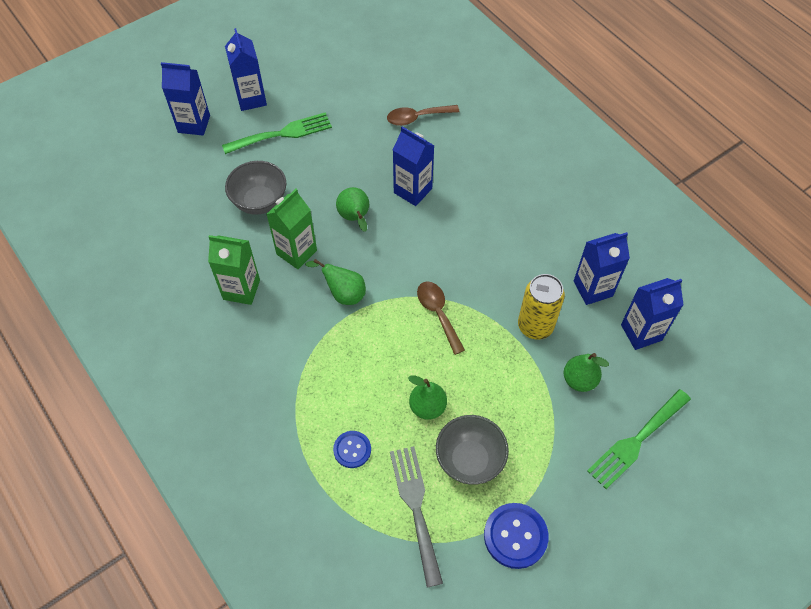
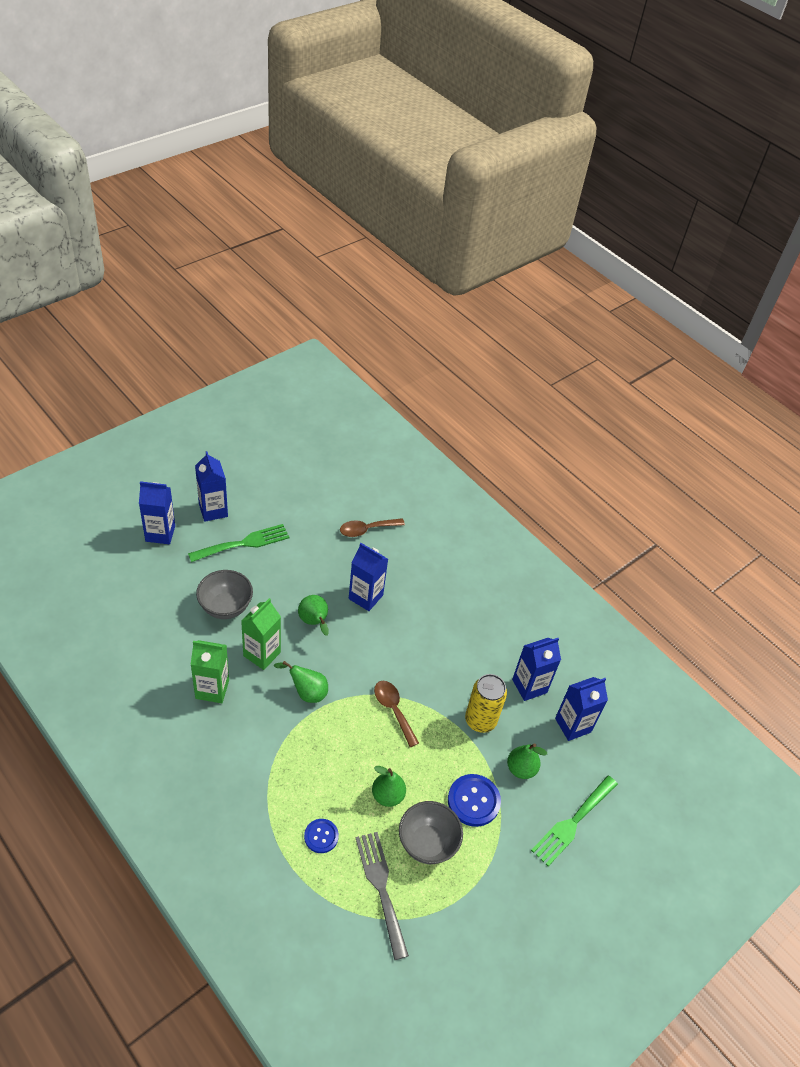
camera: 10 degrees left, 10 degrees down
blue button [484,503,548,569] -> blue button moved to [448,774,501,827]

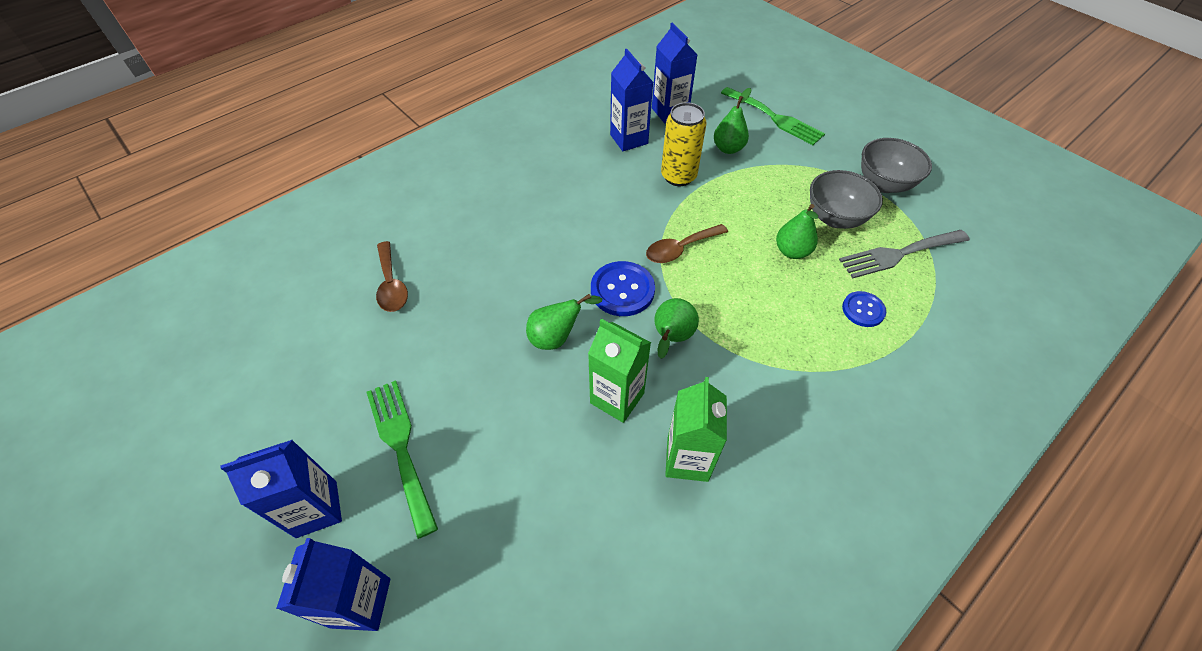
camera: 85 degrees left, 5 degrees up
grey bowl [196,570,253,619] -> grey bowl moved to [861,138,932,193]
blue carton [349,543,388,611] -> none
blue button [448,774,501,827] -> blue button moved to [591,261,655,316]

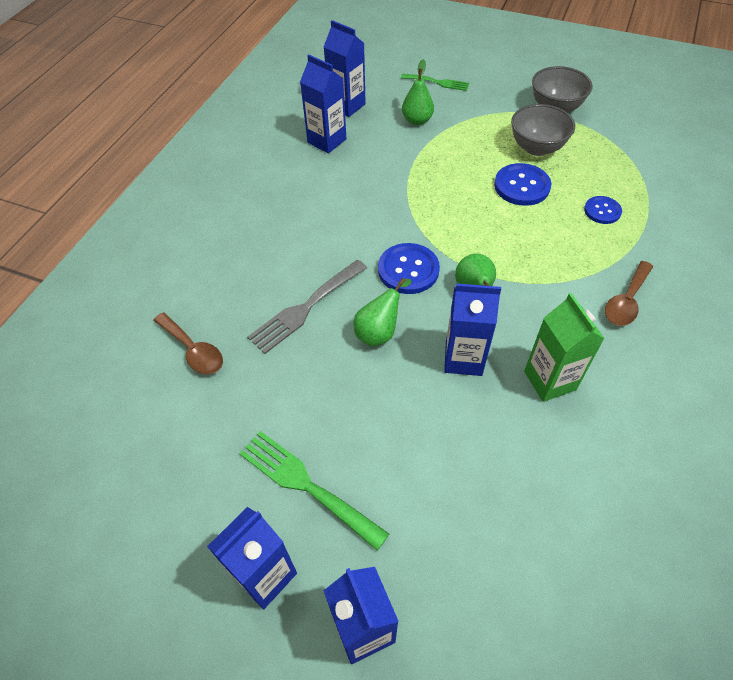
camera: 25 degrees left, 0 degrees up
green carton [588,319,651,423] -> blue carton [444,284,501,376]
brown spoon [646,224,728,263] -> brown spoon moved to [605,261,653,326]
yellow can [661,102,707,186] -> none
green fork [721,87,825,145] -> green fork [401,74,469,91], size x0.64
green pear [776,204,818,259] -> blue button [494,163,551,206]
grey fork [839,230,970,278] -> grey fork moved to [247,260,367,354]

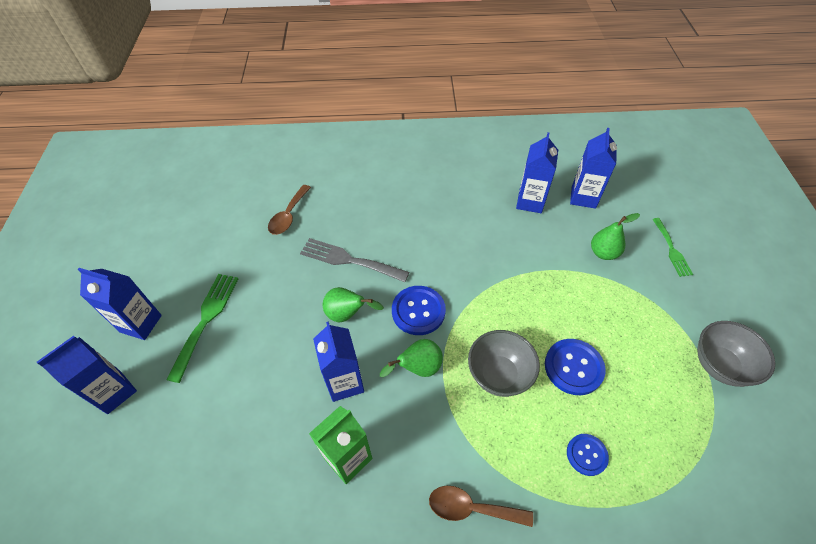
camera: 65 degrees right, 0 degrees up
grey bowl [511,104,575,156] -> grey bowl moved to [468,330,540,397]

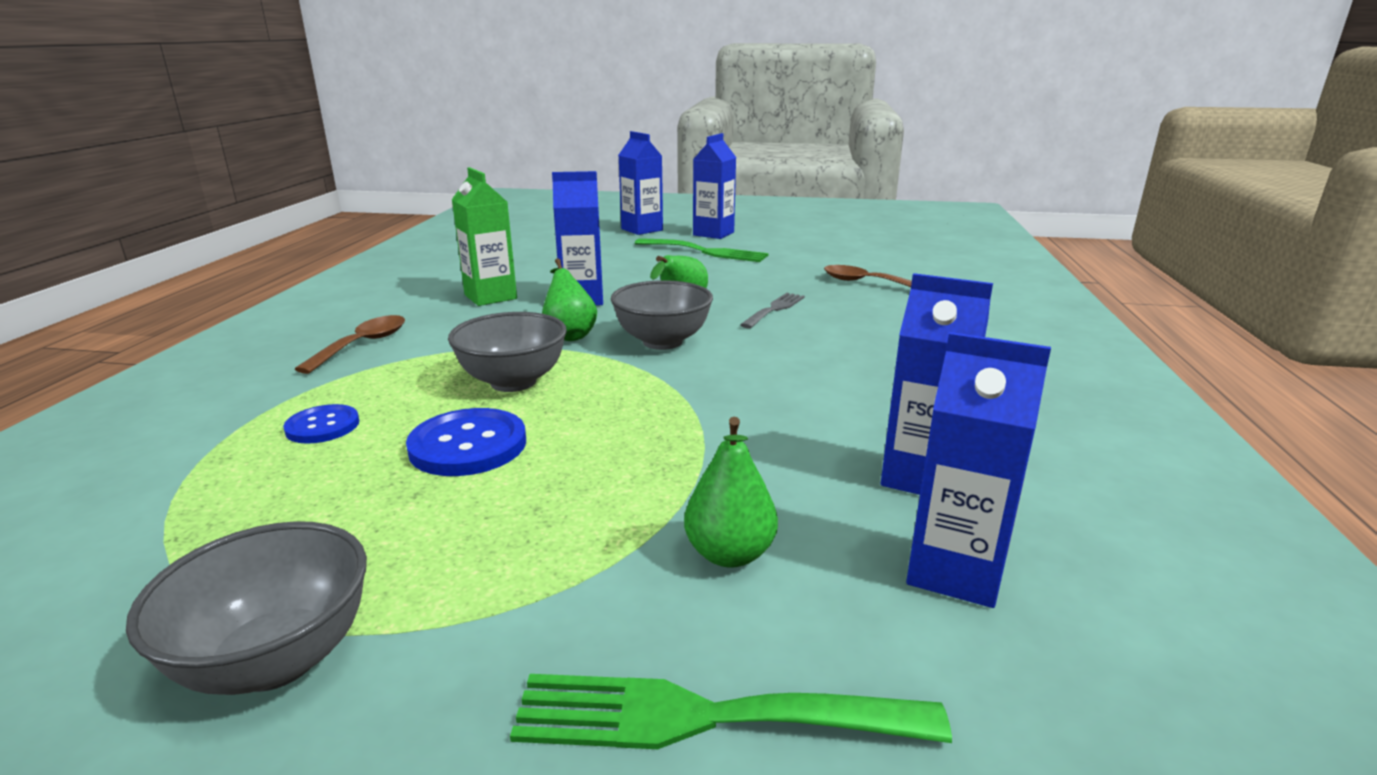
camera: 100 degrees right, 30 degrees down
grey fork [300,238,409,282] -> grey fork [740,293,805,329], size x0.64
blue button [392,286,446,335] -> grey bowl [611,280,713,350]
green fork [652,218,693,277] -> green fork [510,674,952,749], size x1.55

